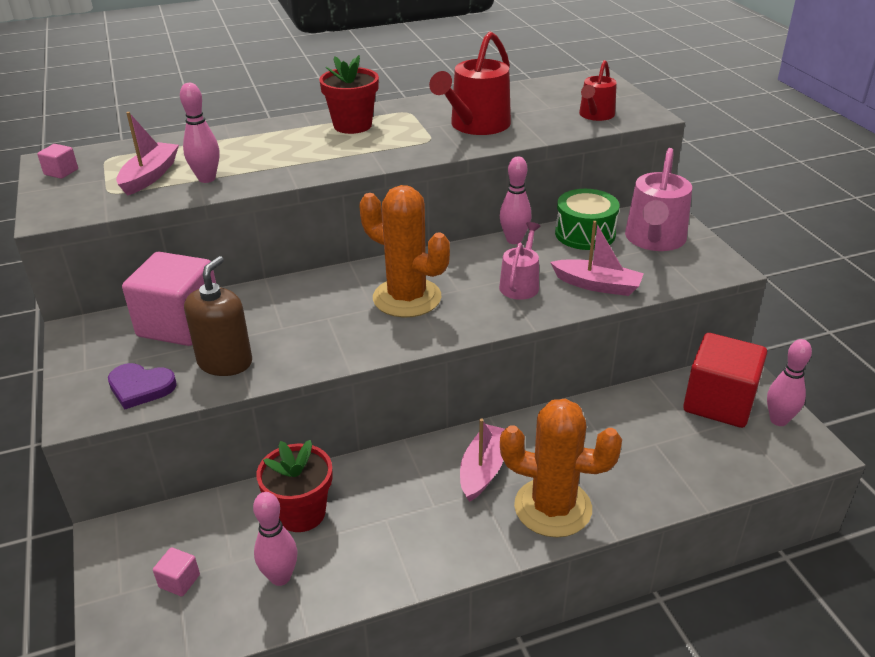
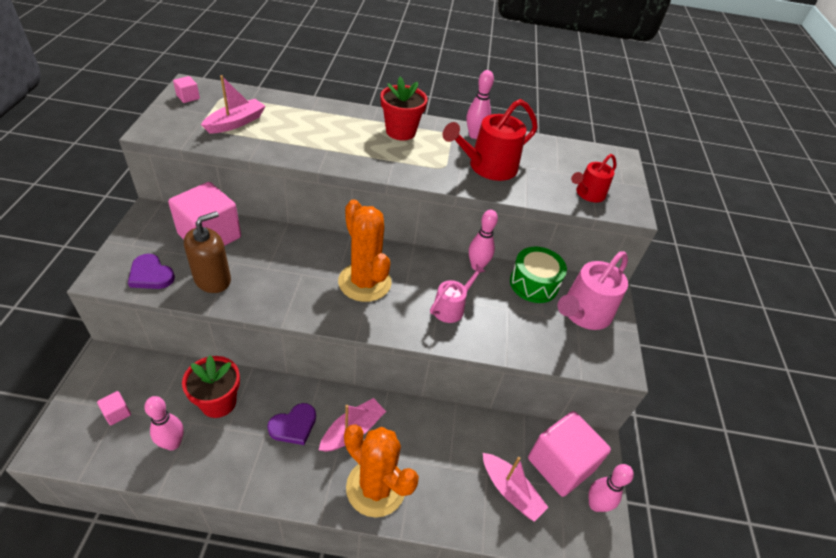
camera: 20 degrees right, 10 degrees up
pink bowling pin [180,83,219,183] -> pink bowling pin moved to [467,70,494,139]
pink boat [550,221,644,296] -> pink boat moved to [483,453,549,522]
red cube [683,333,767,428] -> pink cube [528,411,611,497]
none -> purple heart [267,403,316,445]

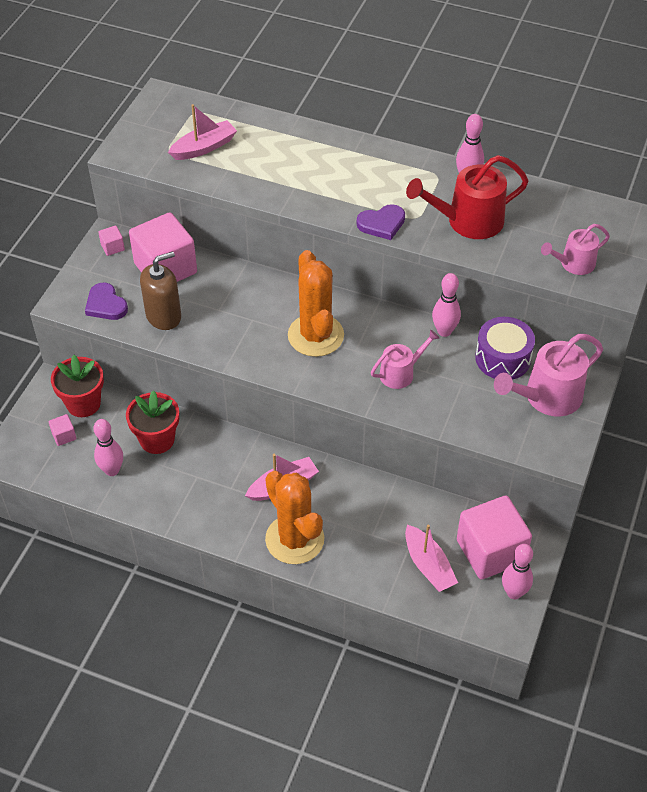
camera: 20 degrees right, 5 degrees up
pink cube [173,76,200,103] -> pink cube moved to [98,226,125,256]
purple heart [267,403,316,445] -> purple heart moved to [357,204,405,240]
red flower pot [380,77,428,140] -> red flower pot moved to [51,355,104,417]
green drum [510,247,567,303] -> purple drum [475,317,535,380]
red watering can [571,154,617,202] -> pink watering can [541,224,610,275]

